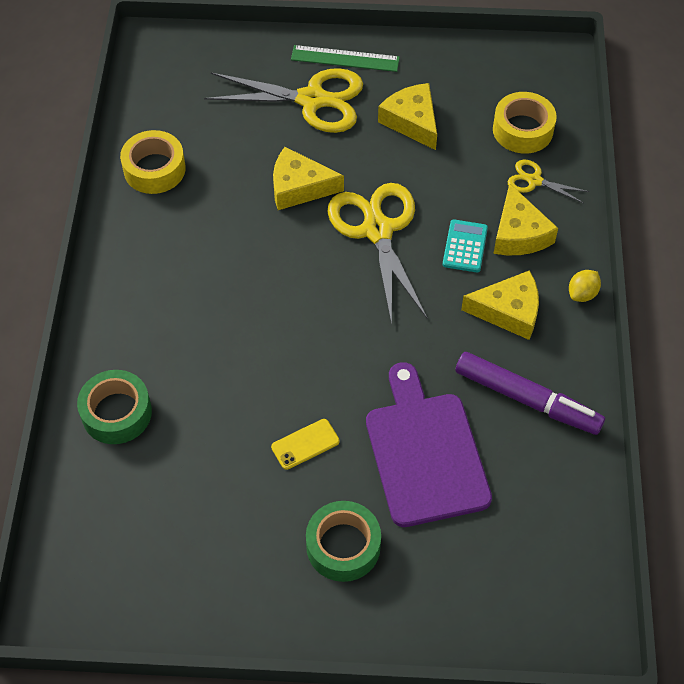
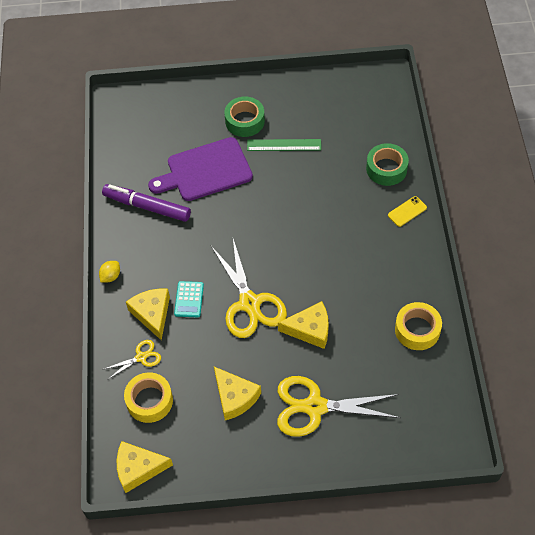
camera: 175 degrees right, 0 degrees up
yellow phone [271,419,339,470] -> yellow phone moved to [388,196,427,227]
green ruler [291,45,400,72] -> green ruler moved to [247,139,321,151]
purple cutting board [366,362,492,527] -> purple cutting board turned 90 degrees clockwise [148,137,253,201]
yellow cheese [461,270,539,340] -> yellow cheese moved to [117,441,173,493]
yellow scissors [507,159,589,203] -> yellow scissors turned 45 degrees counterclockwise [102,340,161,379]

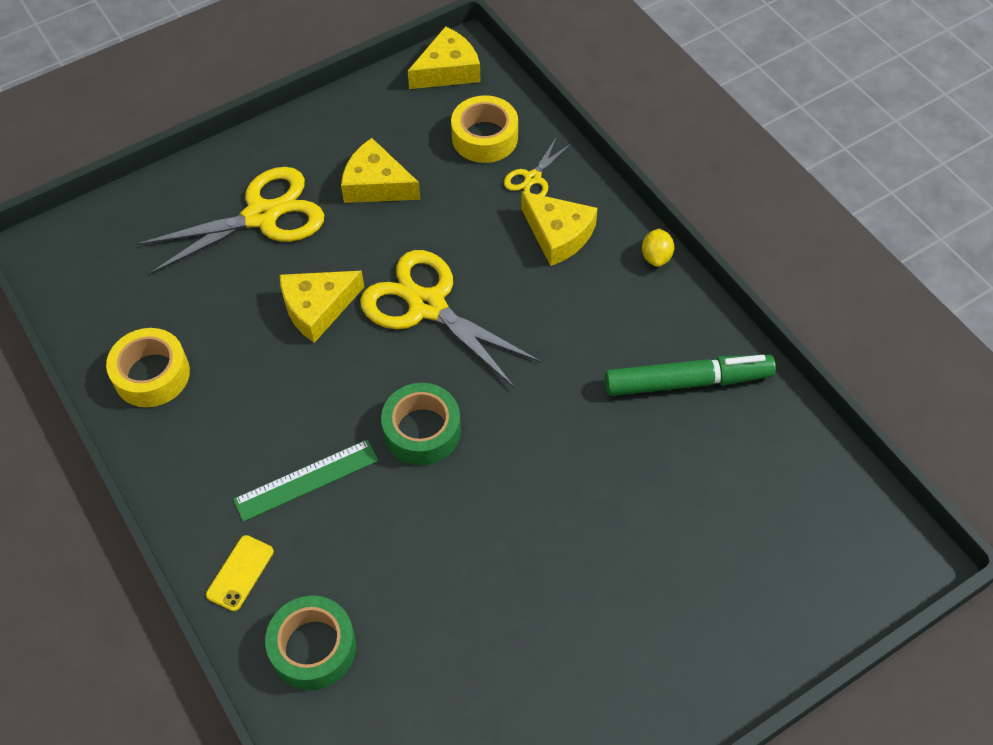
camera: 150 degrees right, 0 degrees up
purple marker [102,184,191,222] -> green marker [605,355,776,396]
purple cutting board [148,137,253,201] -> none
turquoise calculator [174,281,204,317] -> none
green tape [224,96,265,137] -> green tape moved to [381,383,461,465]
green ruler [247,139,321,151] -> green ruler moved to [233,439,379,522]

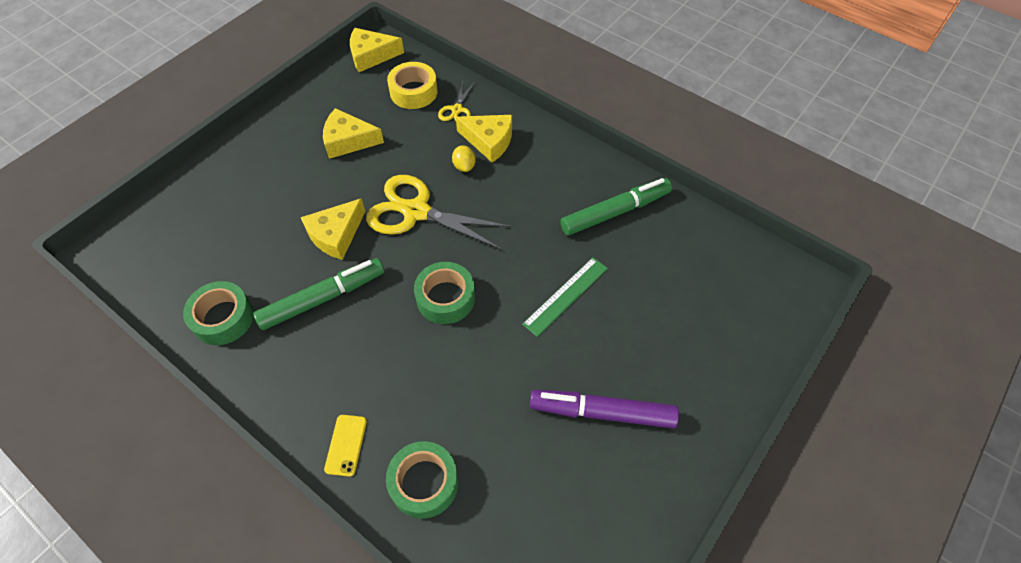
camera: 20 degrees left, 0 degrees up
yellow tape [106,328,190,407] -> green tape [183,281,254,345]
yellow scissors [136,167,324,275] -> none
green ruler [233,439,379,522] -> green ruler moved to [522,257,608,337]
yellow cheese [408,26,480,89] -> yellow cheese turned 135 degrees counterclockwise [350,28,404,72]
yellow lemon [642,229,674,267] -> yellow lemon moved to [452,145,476,172]
none -> green marker [253,258,385,330]
none -> purple marker [530,390,679,428]

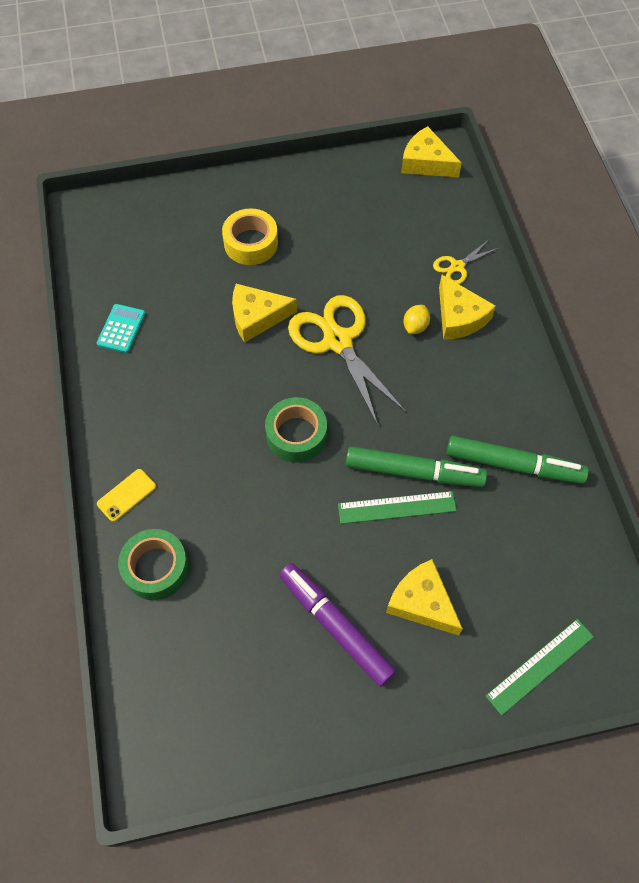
camera: 40 degrees right, 5 degrees up
green tape [183,281,254,345] -> turquoise calculator [97,304,146,353]
green marker [253,258,385,330] -> green marker moved to [346,446,487,487]
yellow cheese [323,108,384,159] -> yellow cheese moved to [386,559,463,635]
yellow tape [387,62,438,109] -> yellow tape moved to [222,208,278,265]
none -> green ruler [486,619,594,716]

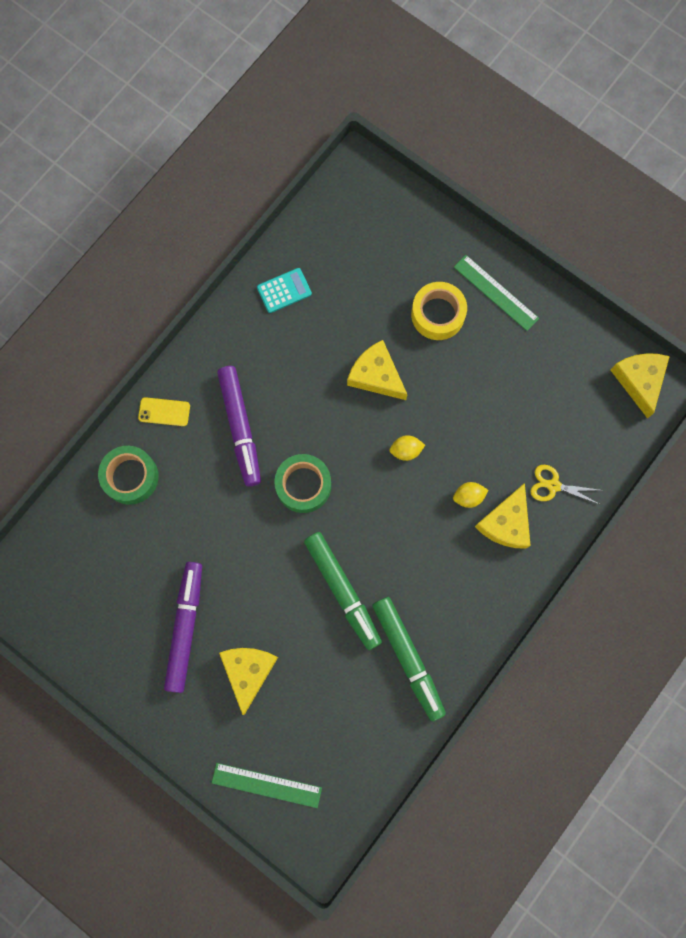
camera: 50 degrees right, 15 degrees up
yellow scissors [288,295,406,426] -> yellow lemon [389,435,425,461]
green ruler [338,491,457,524] -> green ruler moved to [454,255,539,331]
none -> purple marker [217,366,261,487]

